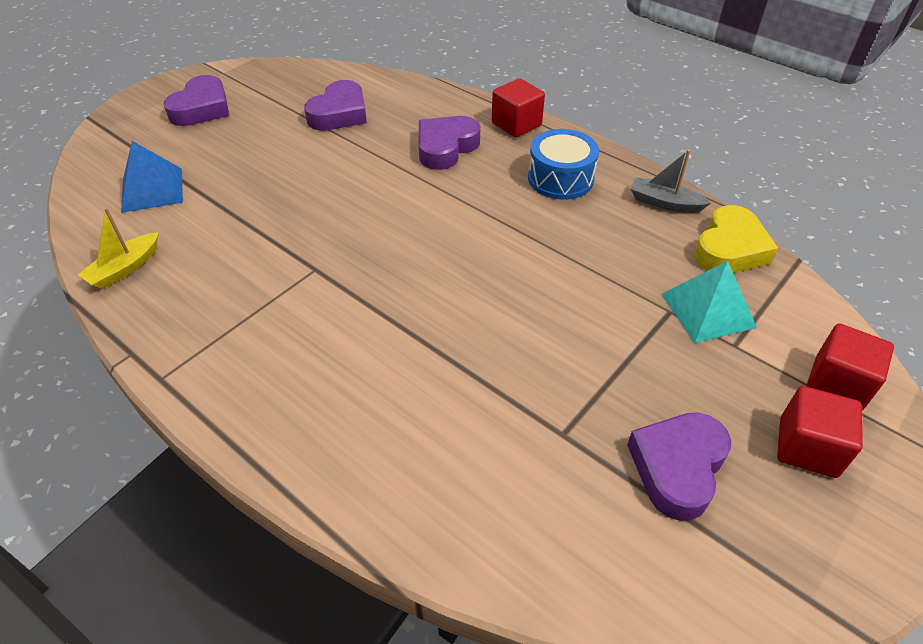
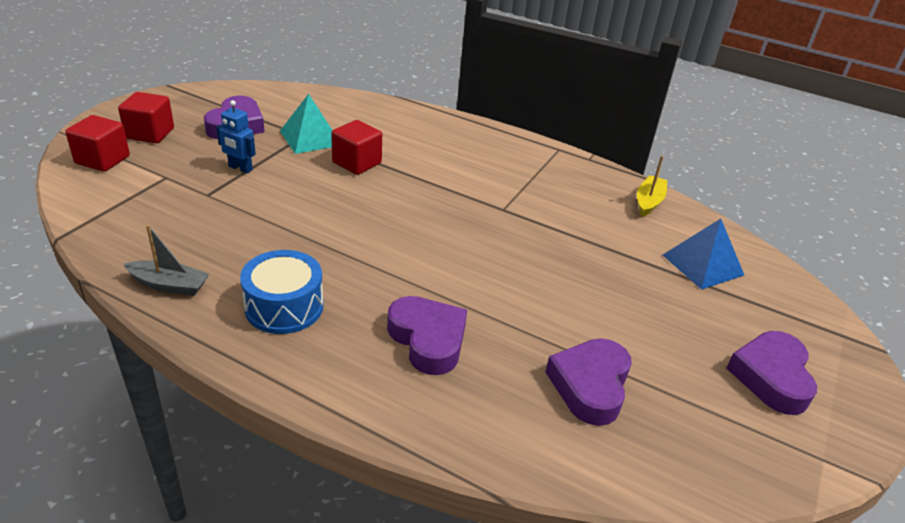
camera: 165 degrees right, 10 degrees down
purple heart [419,116,480,170] -> purple heart turned 60 degrees counterclockwise [387,296,467,375]
red cube [492,78,545,138] -> red cube moved to [331,120,382,175]
turquoise pyramid [662,261,757,343] -> turquoise pyramid moved to [280,94,333,154]
yellow heart [694,205,778,273] -> none
none -> blue robot [216,100,256,174]

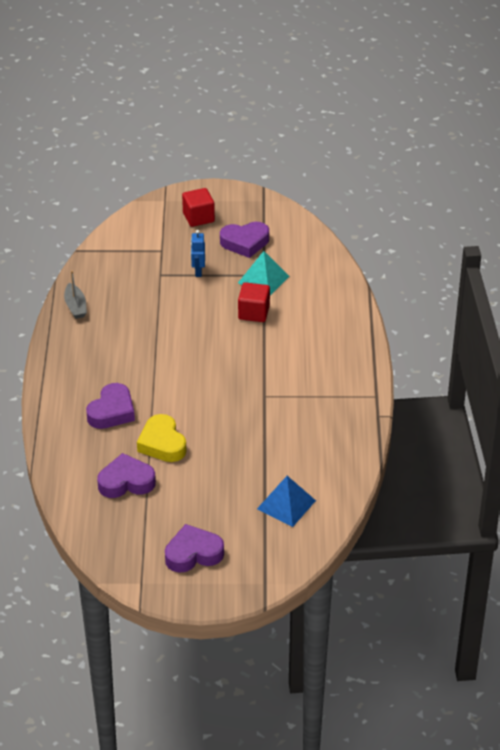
camera: 65 degrees right, 5 degrees up
red cube [65,115,130,172] -> none
blue drum [240,250,323,334] -> none
yellow boat [637,156,668,217] -> none
none -> yellow heart [137,414,187,462]

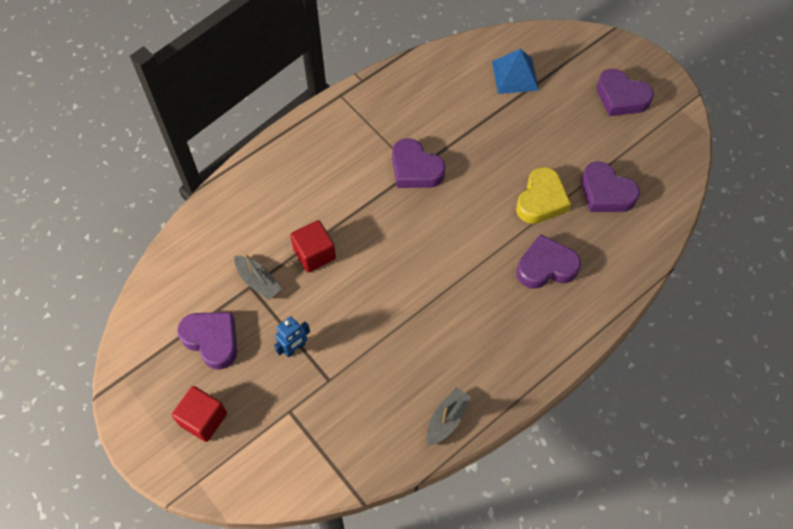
camera: 130 degrees left, 20 degrees up
turquoise pyramid [238,251,289,296] -> grey boat [234,253,282,300]
none -> purple heart [392,138,445,188]

